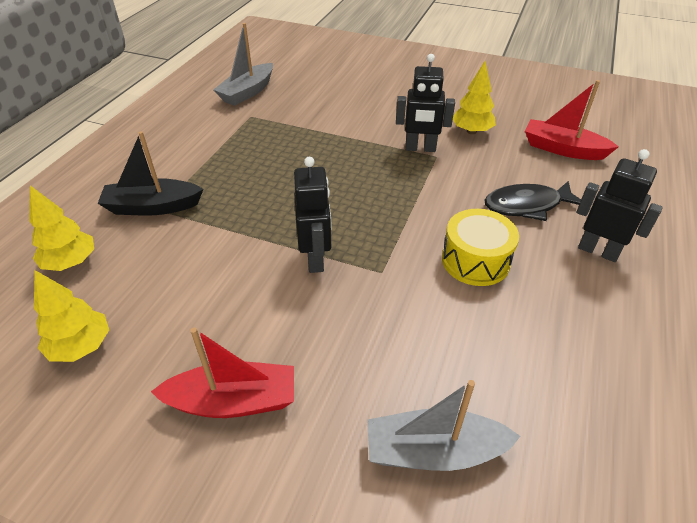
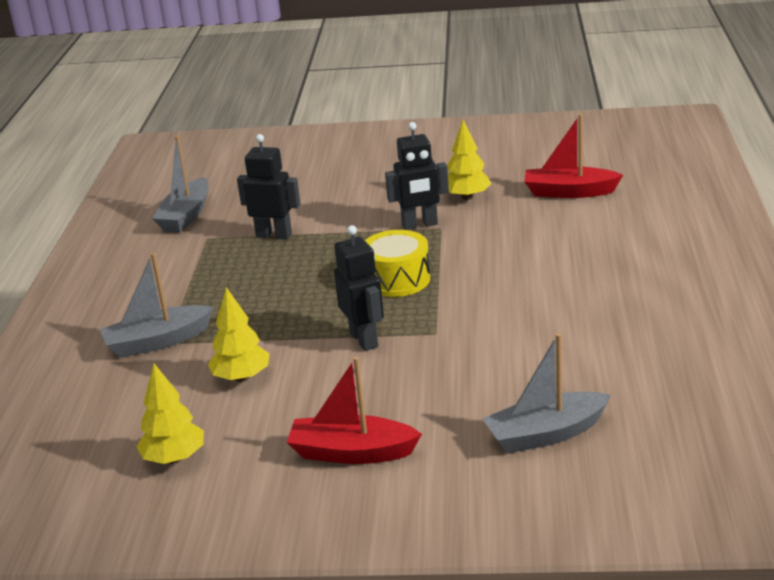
camera: 15 degrees left, 15 degrees down
yellow tree [29,185,94,271] -> yellow tree moved to [208,287,269,382]
black boat [97,131,203,216] -> grey boat [100,252,214,358]
red boat [151,328,294,418] -> red boat turned 150 degrees counterclockwise [286,357,422,464]
yellow drum [442,209,519,286] -> yellow drum moved to [365,230,430,297]
black fish [484,181,581,221] -> none
black robot [577,149,663,262] -> black robot moved to [237,134,301,240]

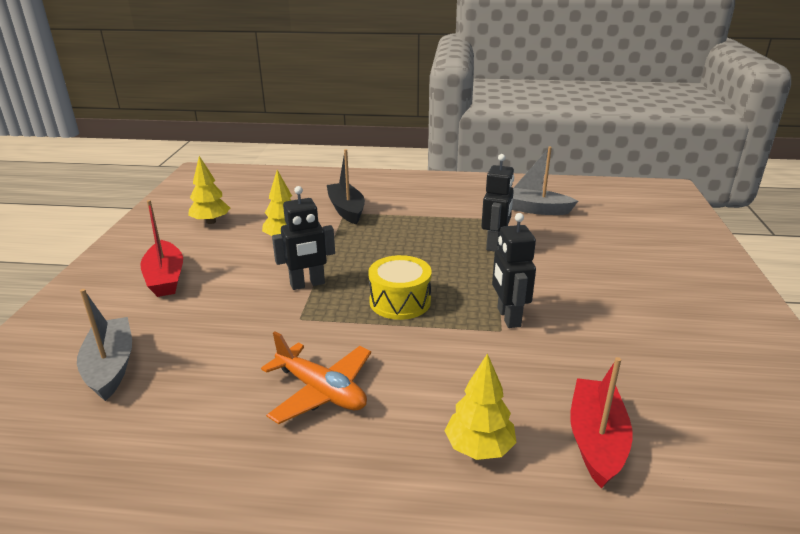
camera: 90 degrees right, 0 degrees up
grey boat [100,252,214,358] -> black boat [327,149,365,224]
red boat [286,357,422,464] -> red boat turned 150 degrees clockwise [140,200,183,297]
yellow tree [447,120,492,200] -> yellow tree moved to [445,353,517,460]
none -> orange plane [261,331,371,424]

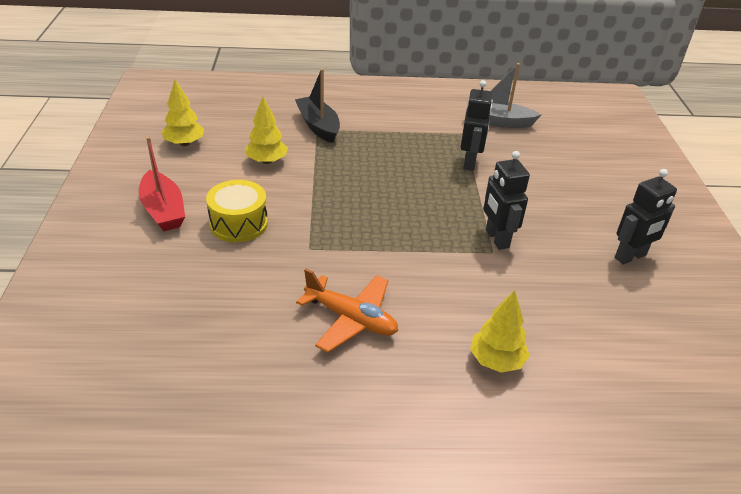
camera: 10 degrees left, 10 degrees up
grey boat [77,289,132,401] -> none
black robot [272,186,335,290] -> black robot moved to [615,169,677,265]
yellow drum [368,255,432,320] -> yellow drum moved to [206,180,268,242]
red boat [570,357,633,489] -> none

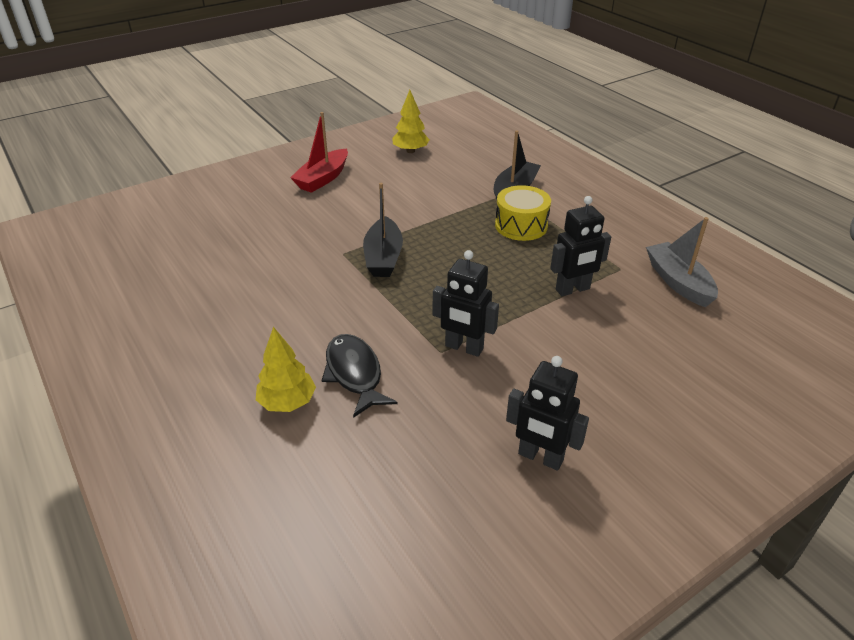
camera: 60 degrees right, 0 degrees up
yellow drum [206,180,268,242] -> yellow drum moved to [495,185,551,241]
yellow tree [245,97,288,164] -> none
orange plane [296,268,398,353] -> none
black robot [483,151,530,250] -> black robot turned 105 degrees counterclockwise [433,250,499,357]
none -> black fish [321,334,398,418]
none -> black boat [363,183,403,277]

